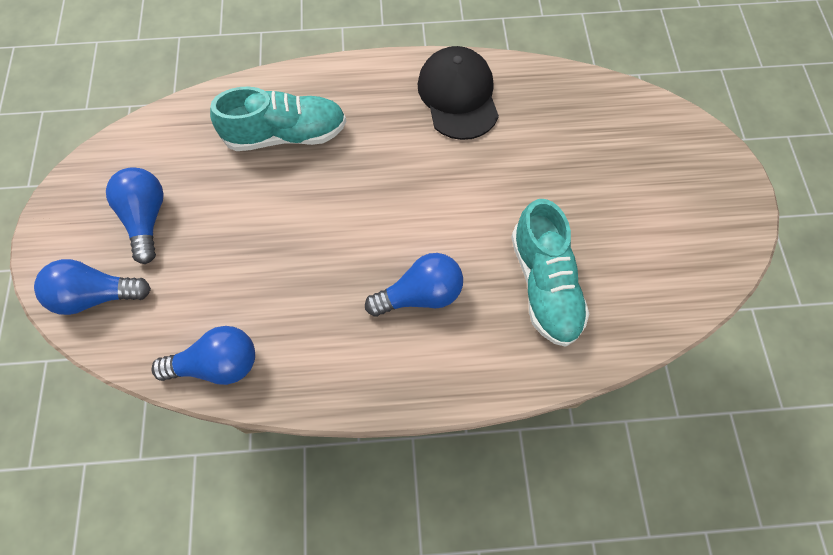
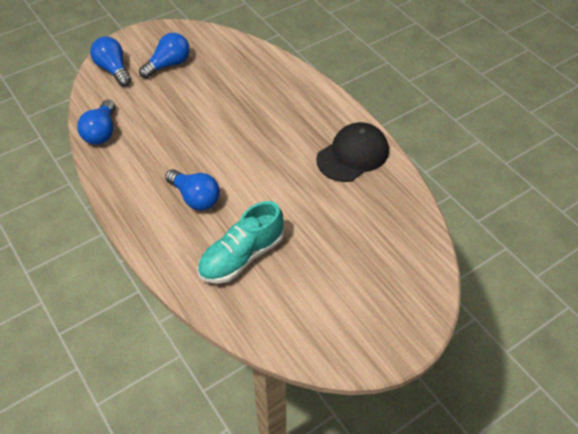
camera: 60 degrees right, 15 degrees down
blue light bulb [151,326,255,385] -> blue light bulb turned 45 degrees clockwise [77,99,116,145]
turquoise shoe [210,86,346,151] -> none

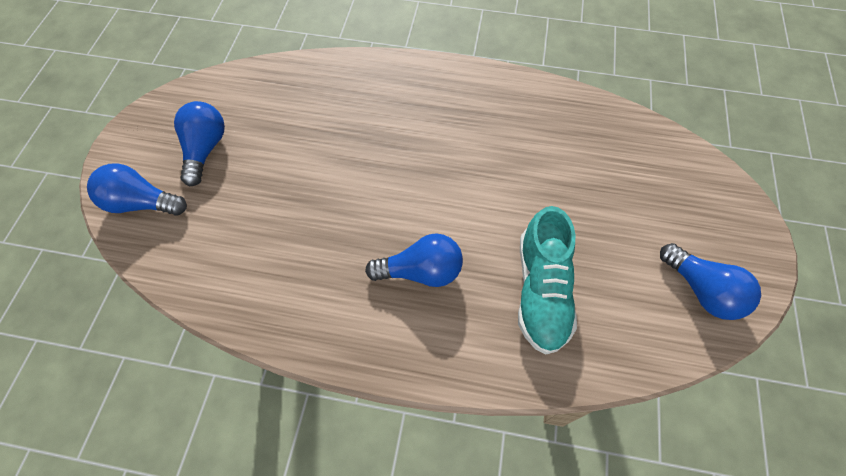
camera: 45 degrees left, 10 degrees up
blue light bulb [77,99,116,145] -> blue light bulb moved to [660,243,761,320]
black cap [316,122,389,182] -> none

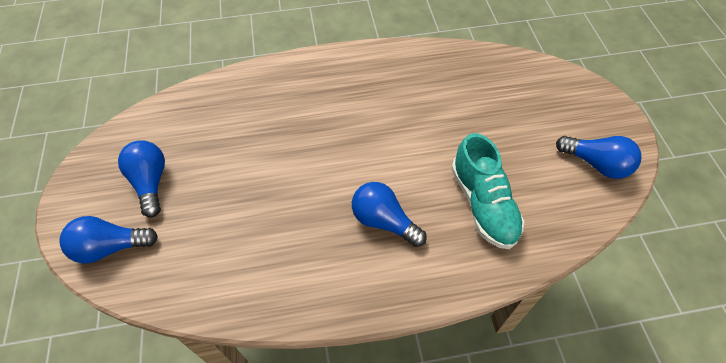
camera: 20 degrees left, 5 degrees down
blue light bulb [365,233,463,287] -> blue light bulb turned 120 degrees counterclockwise [352,182,427,247]

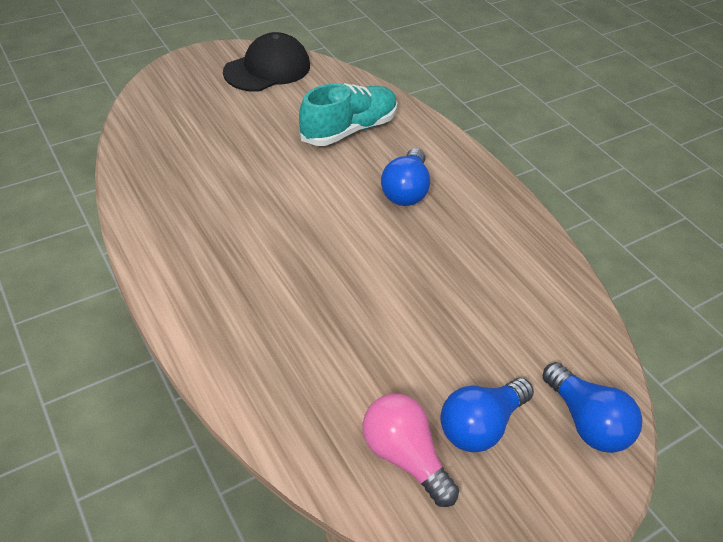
camera: 115 degrees left, 10 degrees down
blue light bulb [556,136,642,179] -> black cap [223,32,310,92]
none -> pink light bulb [363,394,459,507]

